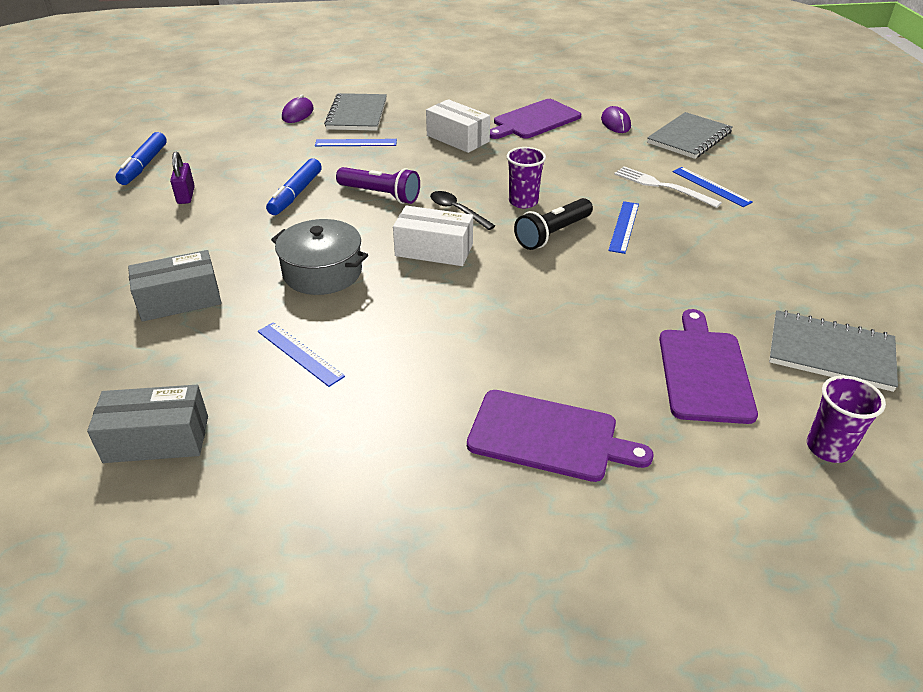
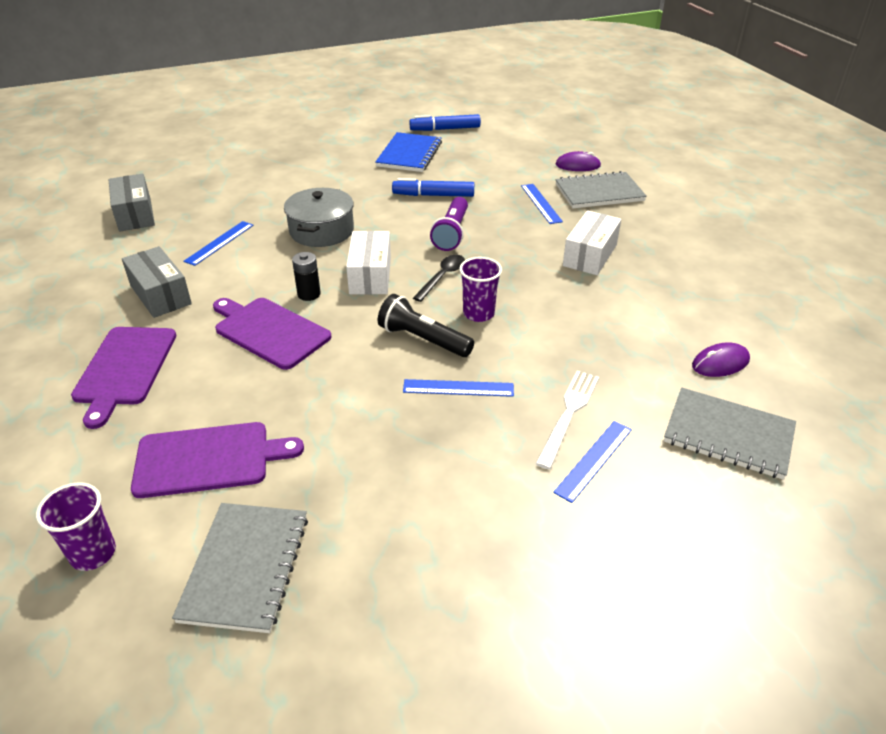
camera: 75 degrees right, 0 degrees up
grey box [128,250,222,322] -> grey box moved to [122,246,192,318]
purple padlock [170,152,195,204] -> blue notebook [375,132,442,172]
purple cutting board [490,99,581,139] -> purple cutting board moved to [213,298,331,370]
none -> black battery [292,252,321,301]

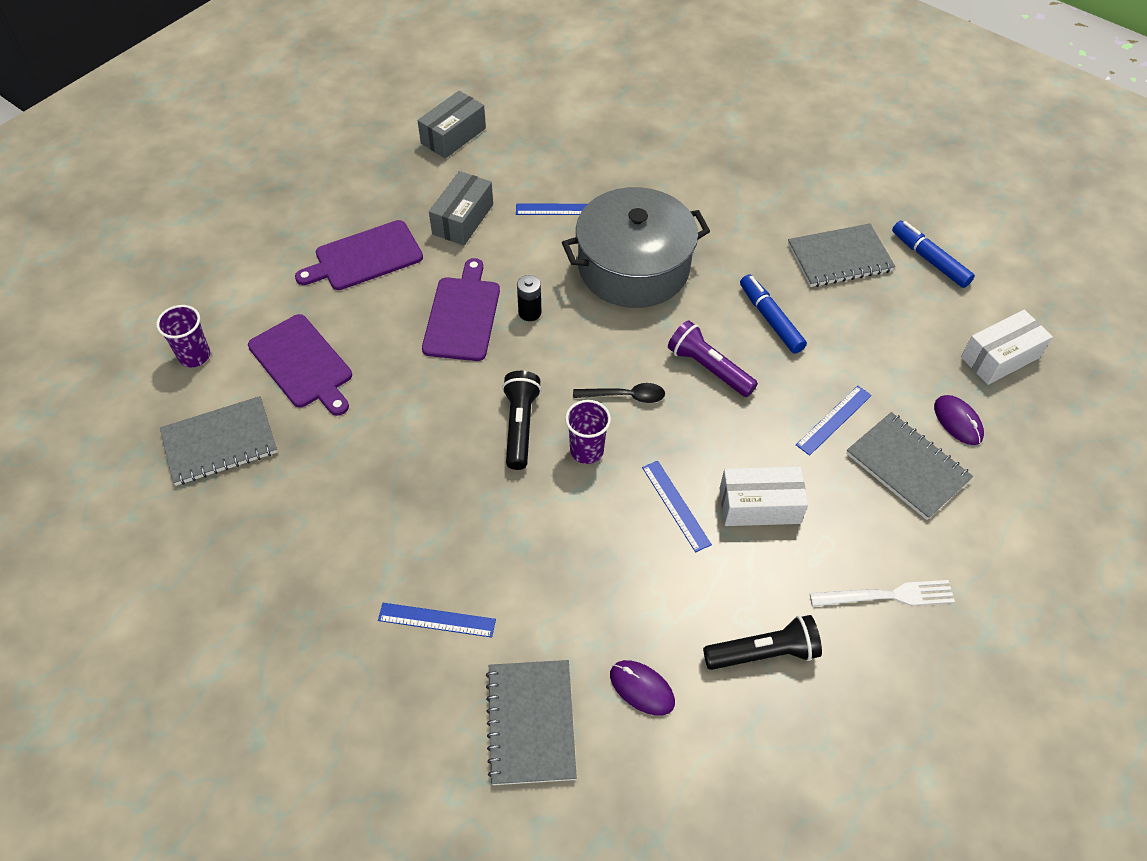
camera: 60 degrees right, 15 degrees up
grey box [109,174,155,232] -> grey box moved to [417,91,486,159]
grey pot [284,188,354,247] -> grey pot [562,187,710,308], size x1.59
white box [346,231,391,295] -> white box moved to [961,310,1053,385]
blue notebook [375,132,442,172] -> grey notebook [788,223,896,287]
blue ruler [403,379,514,397] -> blue ruler moved to [642,461,712,552]
purple flashlight [430,197,468,251] -> purple flashlight turned 60 degrees clockwise [668,320,758,397]
white fork [536,371,599,469] -> white fork moved to [810,580,955,607]
none -> black flashlight [703,615,822,670]

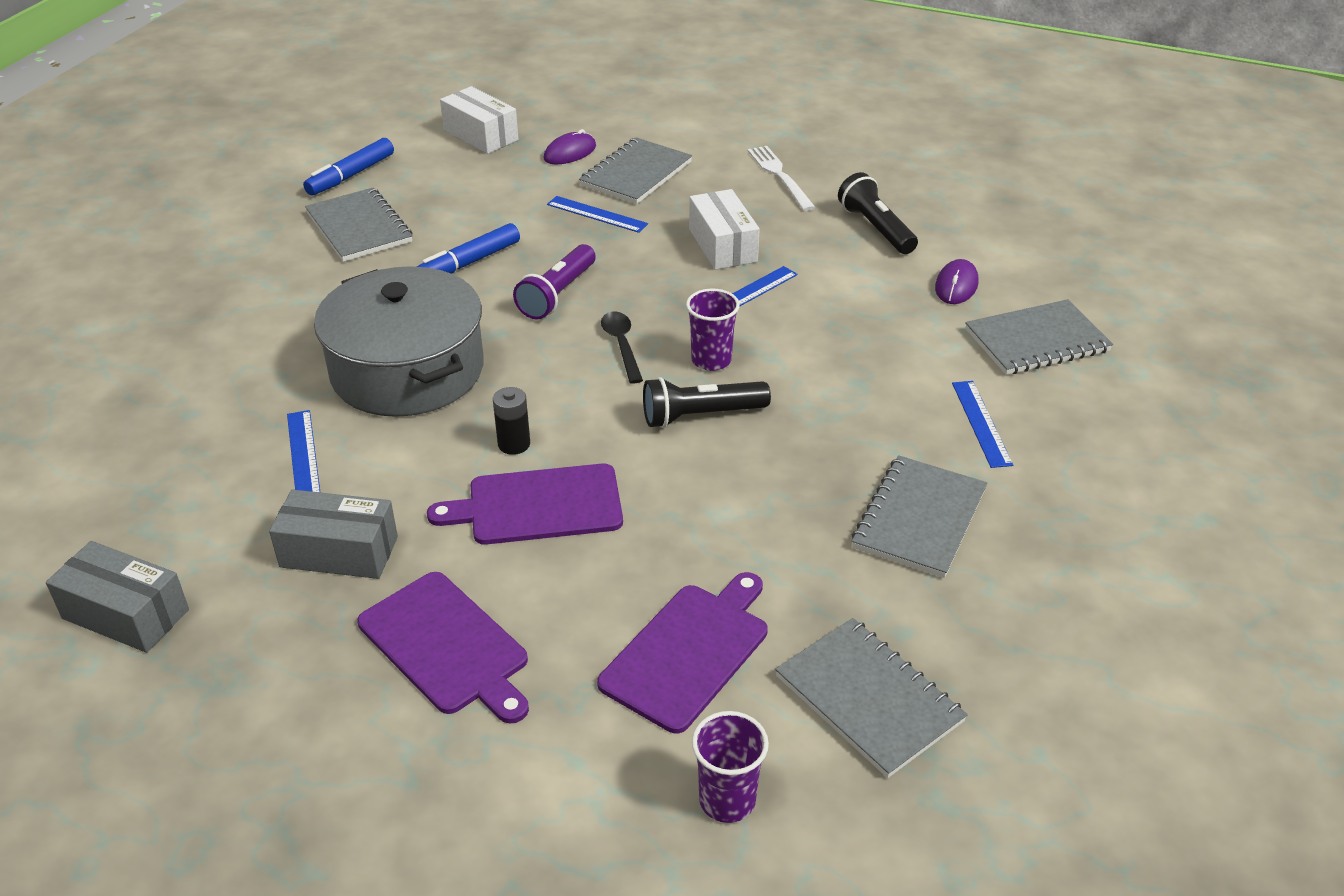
camera: 105 degrees left, 15 degrees down
none -> grey notebook [852,455,988,578]

